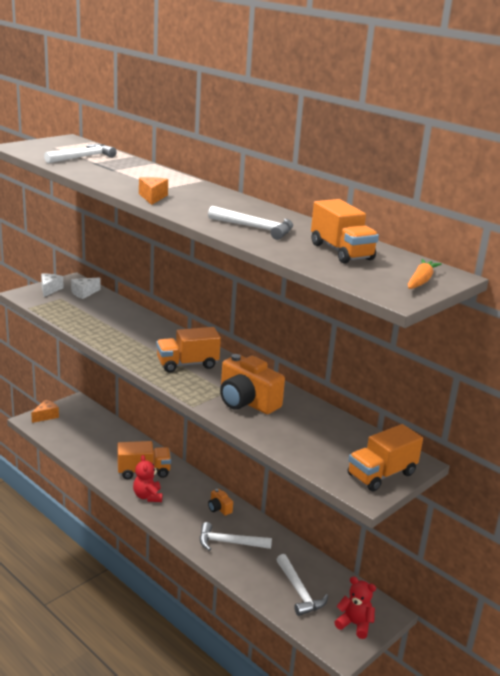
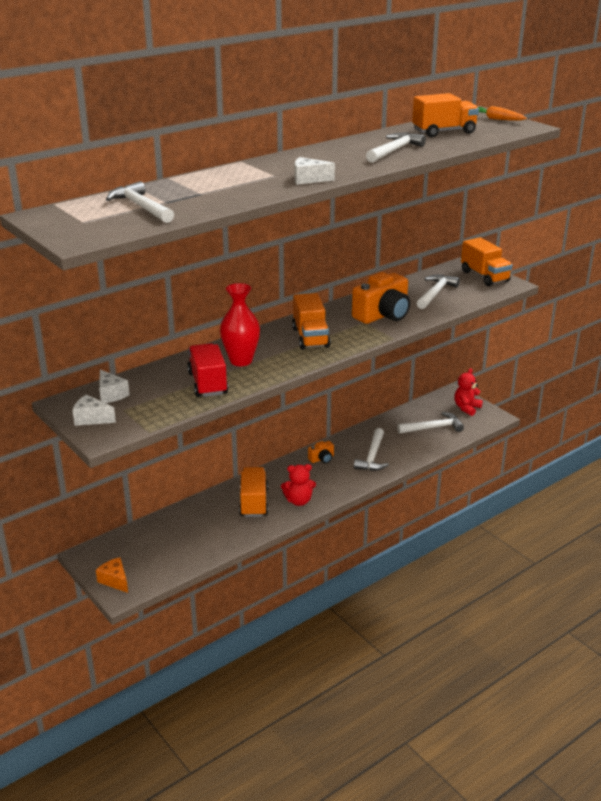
camera: 80 degrees left, 5 degrees up
orange cheese [139,177,168,205] -> white cheese [295,157,335,185]
none -> red truck [187,343,228,397]
none -> red vase [220,283,260,366]
none -> white hammer [417,275,460,309]

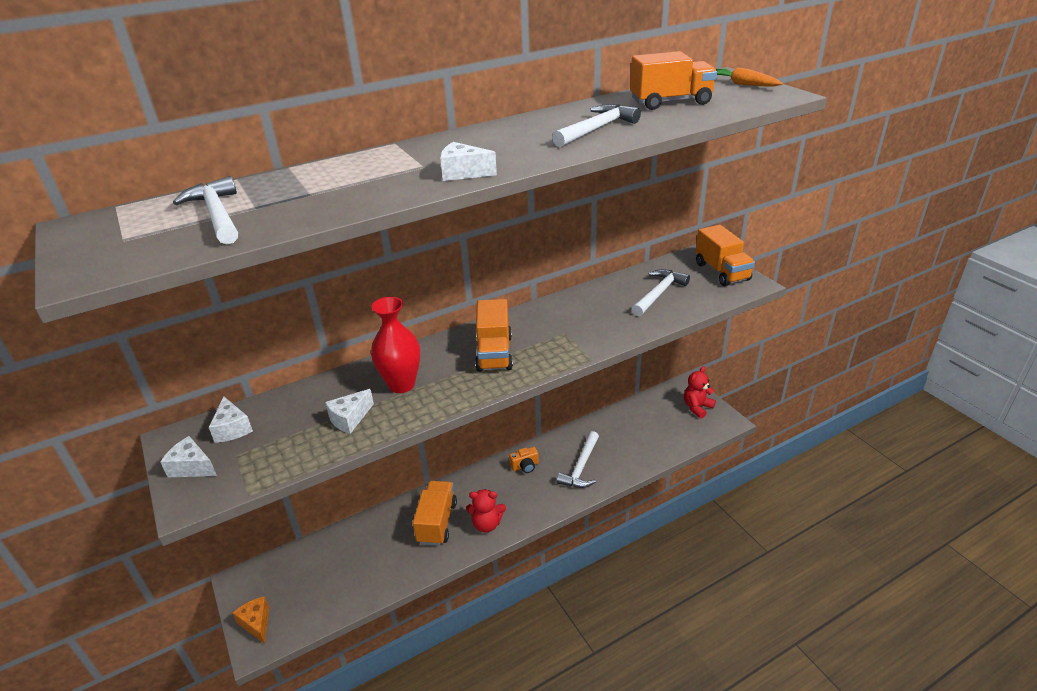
camera: 10 degrees right, 5 degrees up
red truck [187,343,228,397] -> white cheese [325,389,374,434]
orange camera [352,272,410,324] -> none
white hammer [397,412,464,434] -> none

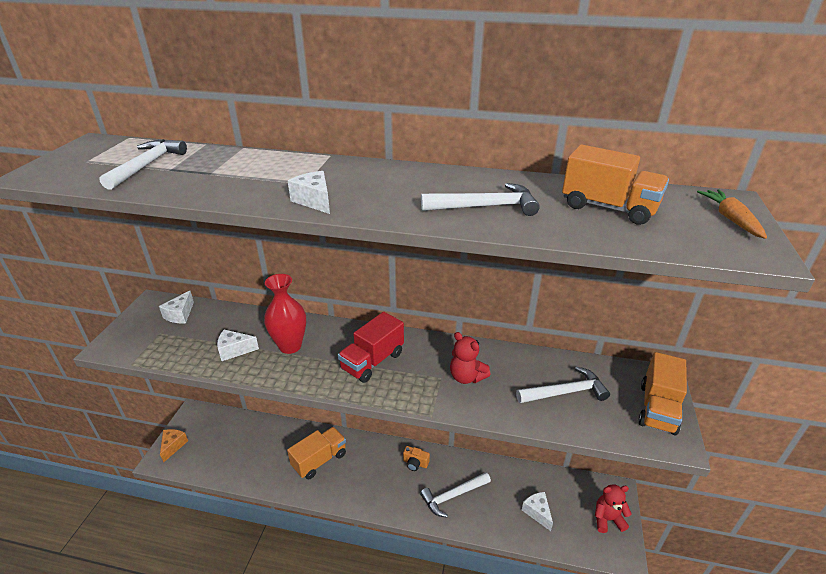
camera: 40 degrees right, 0 degrees up
white cheese [160,436,217,477] -> white cheese moved to [522,492,553,531]
red teddy bear [466,489,506,532] -> red teddy bear moved to [450,332,491,384]
orange truck [475,299,513,372] -> red truck [338,312,404,383]

